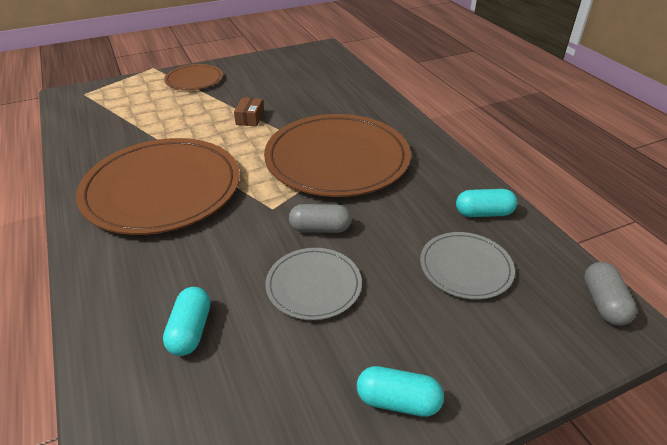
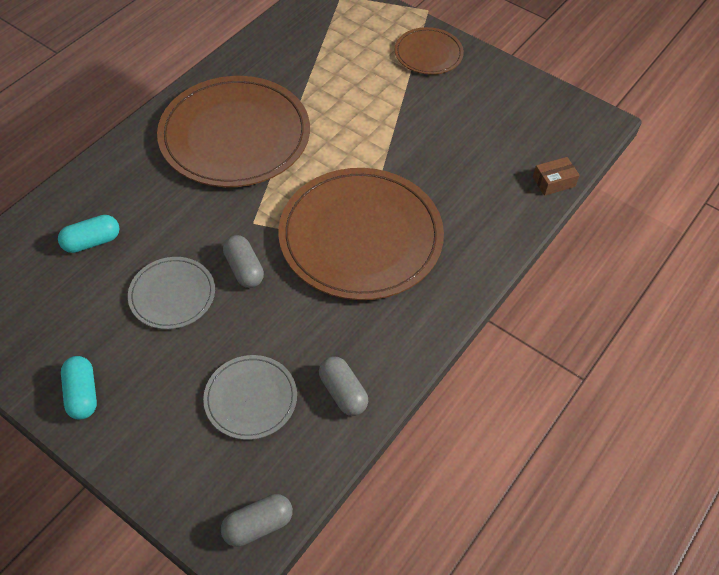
camera: 60 degrees right, 15 degrees up
brown box [234,97,264,126] -> brown box moved to [533,157,580,196]
turquoise capsule [456,189,517,217] -> grey capsule [319,356,368,416]

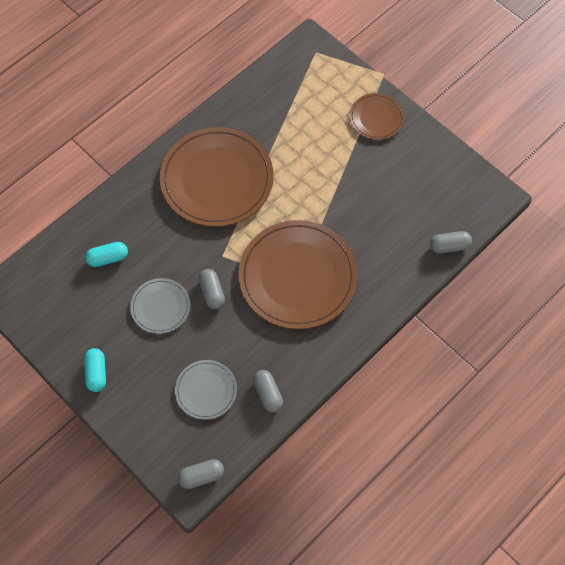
camera: 10 degrees right, 10 degrees up
brown box [533,157,580,196] -> grey capsule [430,231,472,254]

